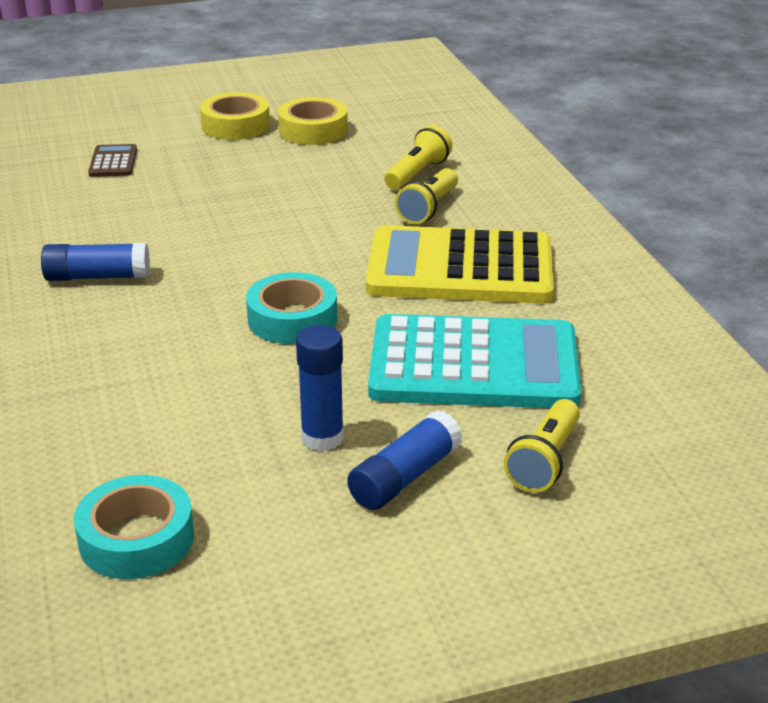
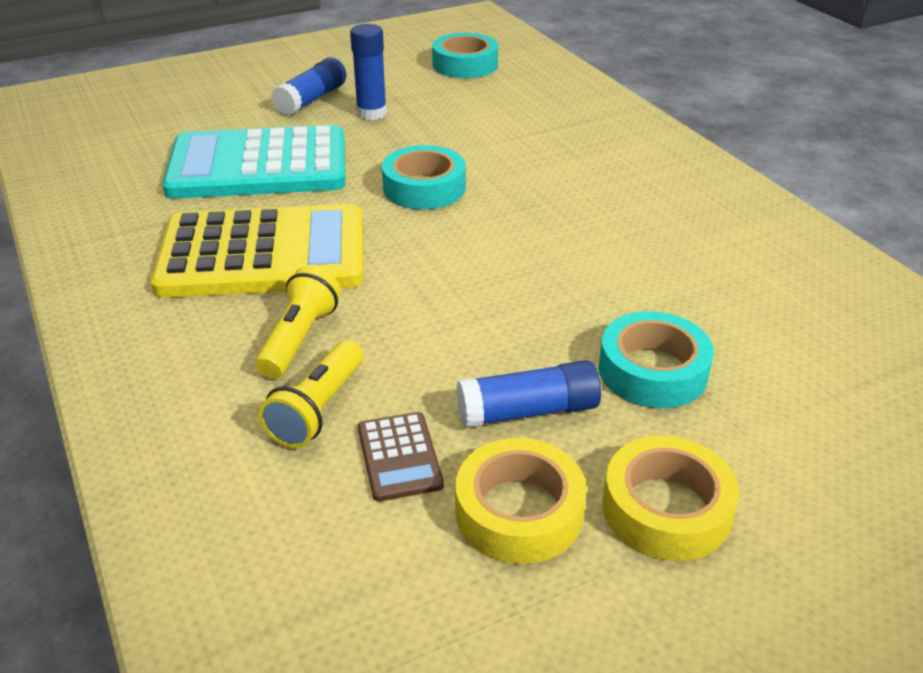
camera: 170 degrees right, 5 degrees up
blue glue stick [41,242,150,281] -> blue glue stick moved to [457,360,601,428]
brown calculator [88,144,137,177] -> brown calculator moved to [358,412,444,502]
yellow flashlight [504,399,580,493] -> none
none -> turquoise tape [599,311,714,408]

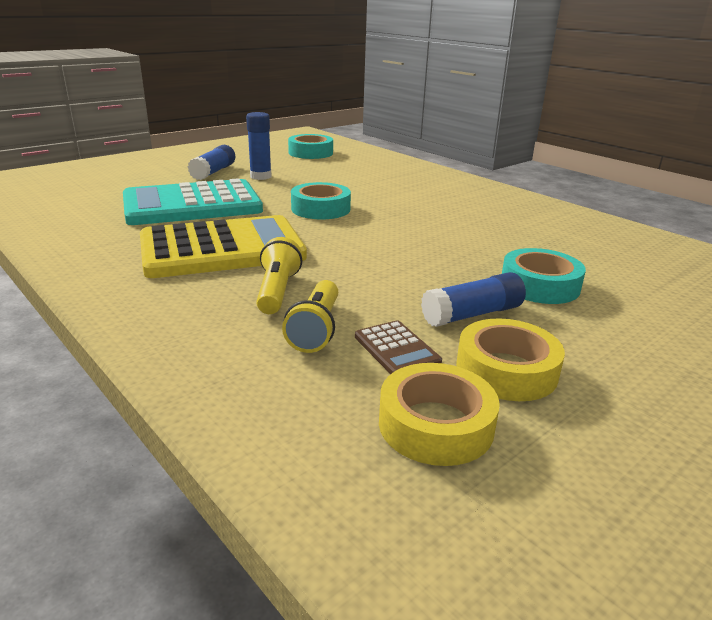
camera: 15 degrees left, 10 degrees down
yellow tape [603,435,739,561] -> yellow tape moved to [379,363,500,466]

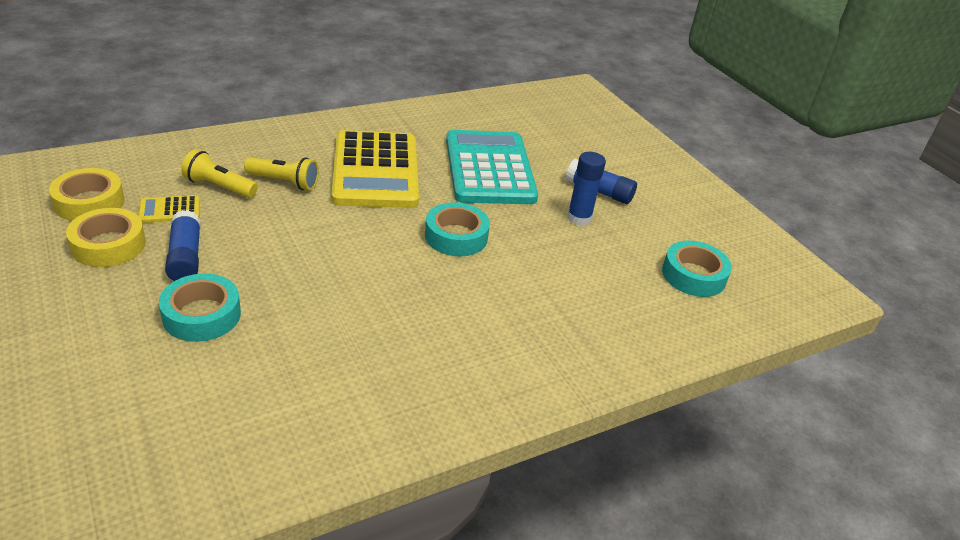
camera: 100 degrees right, 10 degrees up
brown calculator [355,321,442,374] -> yellow calculator [138,195,200,223]

